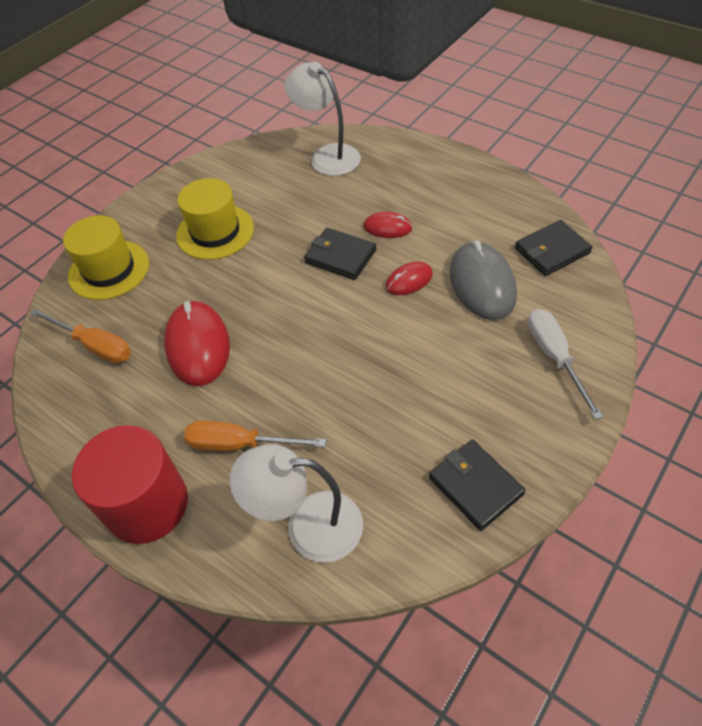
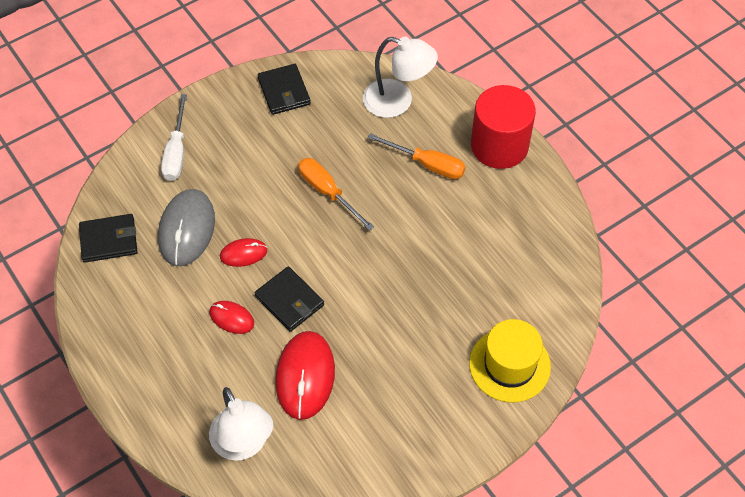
camera: 165 degrees left, 5 degrees up
orange screwdriver [31,309,131,363] -> orange screwdriver moved to [298,158,374,231]
red mouse [164,301,230,386] -> red mouse moved to [275,331,335,420]
yellow hat [176,178,254,260] -> none

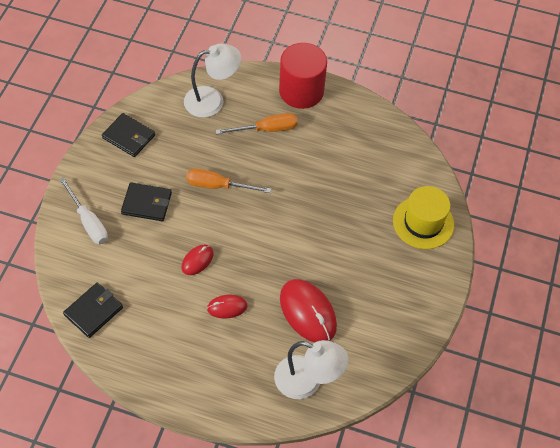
camera: 40 degrees left, 0 degrees up
grey mouse [158,189,215,266] -> none
black wallet [254,266,324,332] -> black wallet moved to [121,182,172,221]

